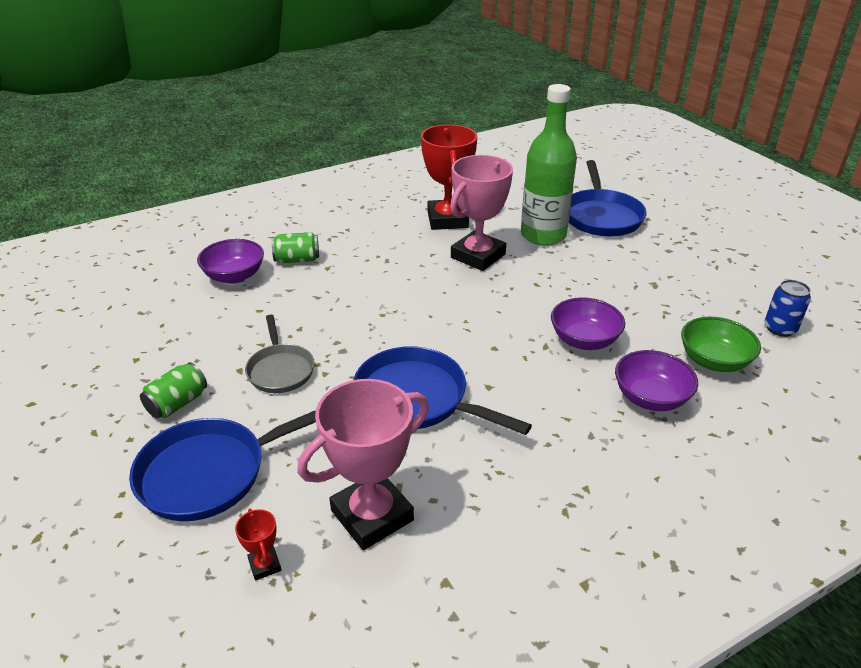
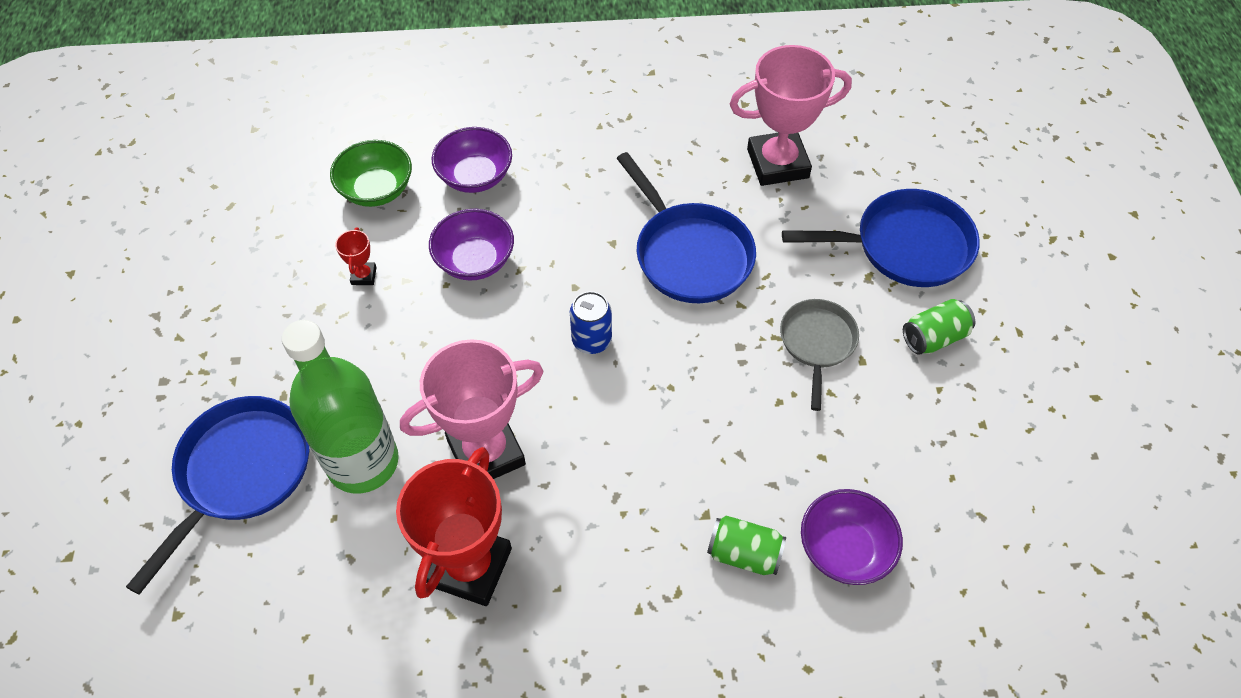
camera: 155 degrees left, 20 degrees up
red trophy [235,509,281,581] -> red trophy moved to [335,227,377,285]
blue can [765,280,811,337] -> blue can moved to [570,291,612,354]

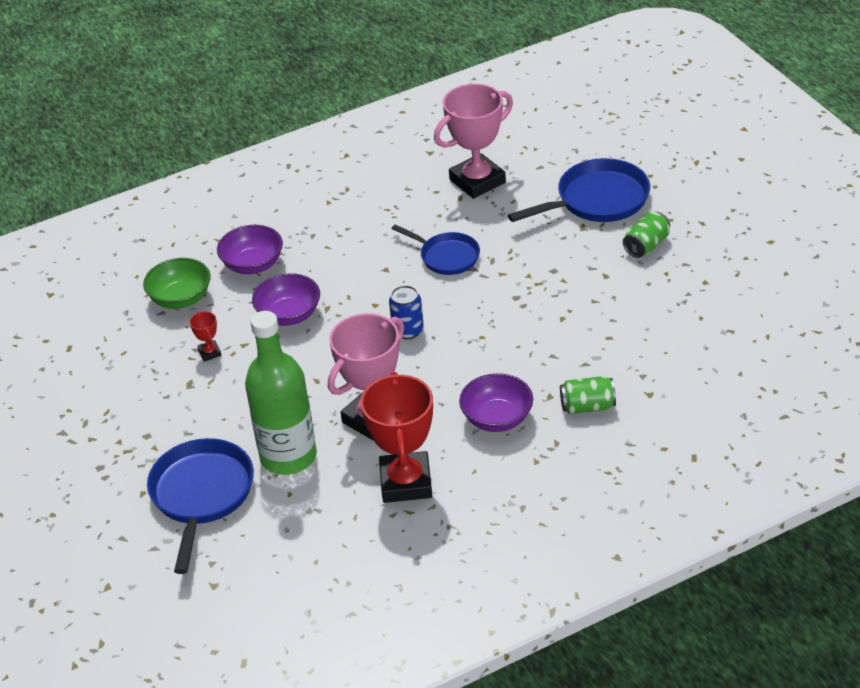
camera: 20 degrees left, 15 degrees down
blue pan [617,152,756,303] -> blue pan [392,224,480,275], size x0.63
grey pan [780,299,859,411] -> none
purple bowl [801,489,903,585] -> purple bowl moved to [459,373,533,432]

